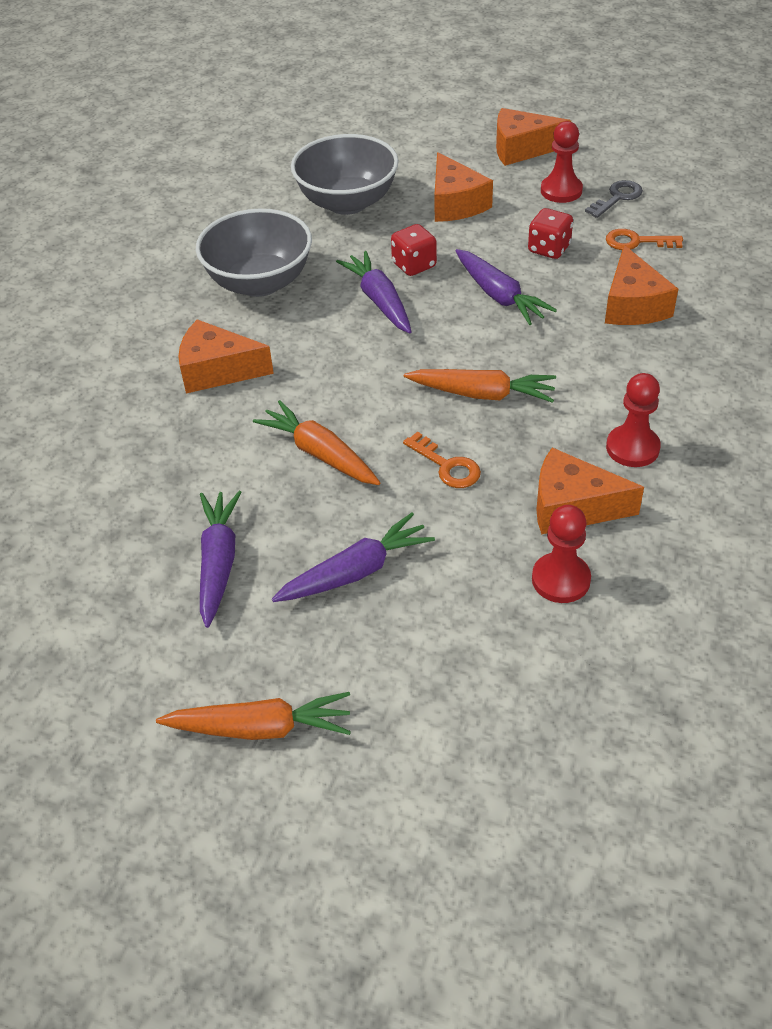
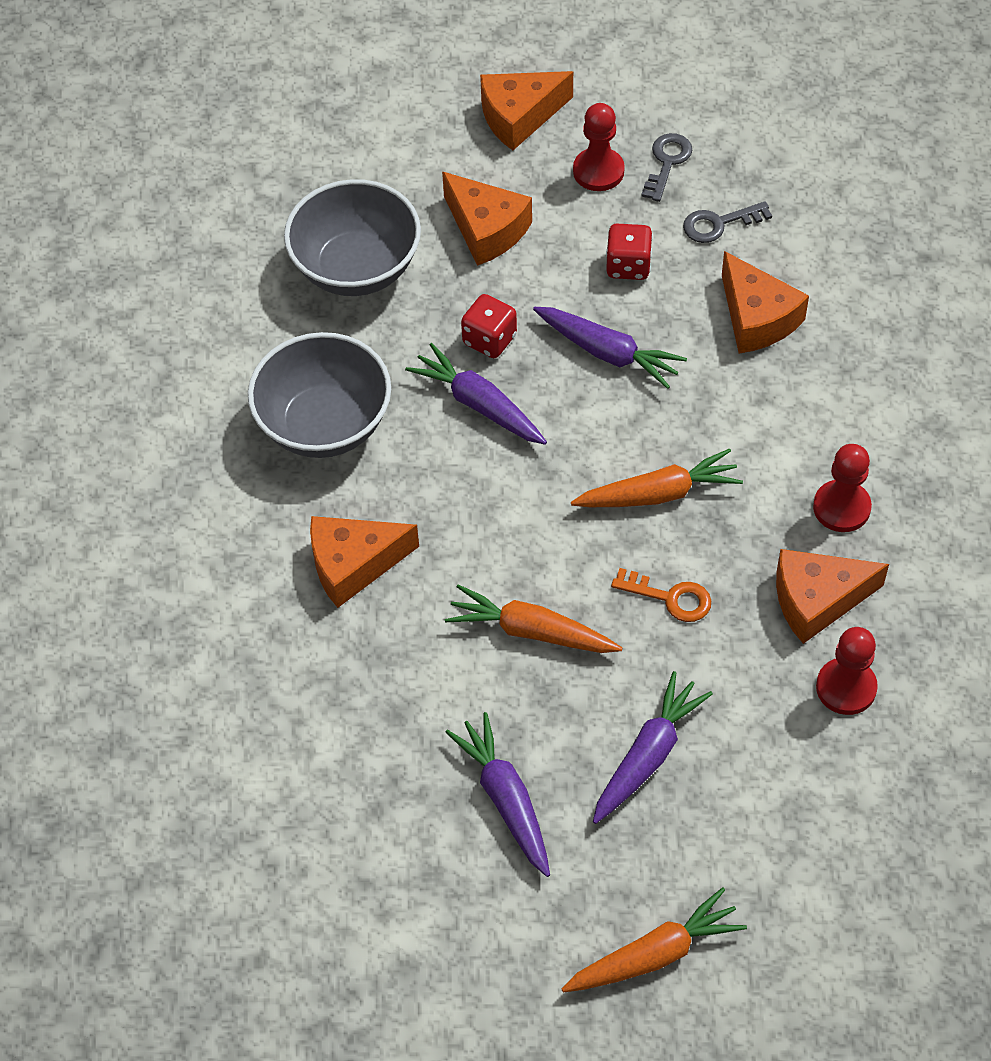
camera: 25 degrees left, 10 degrees up
orange key [606,229,683,250] -> grey key [683,201,772,243]

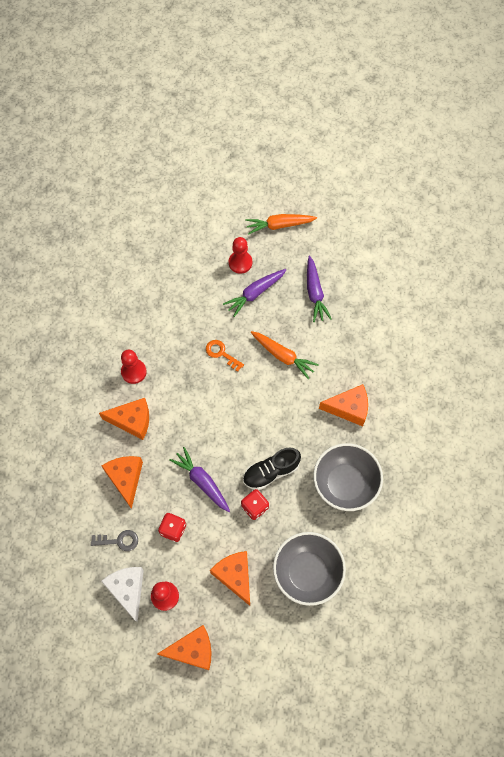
camera: 165 degrees left, 10 degrees up
purple carrot [405,343,547,445] -> black shoe [243,447,301,490]
orange carrot [571,448,743,507] -> none
grey key [641,133,692,202] -> white cheese [101,567,144,622]
orange cheese [776,549,889,644] -> orange cheese moved to [99,398,149,440]
red pawn [816,627,878,715] -> red pawn moved to [228,237,252,274]

